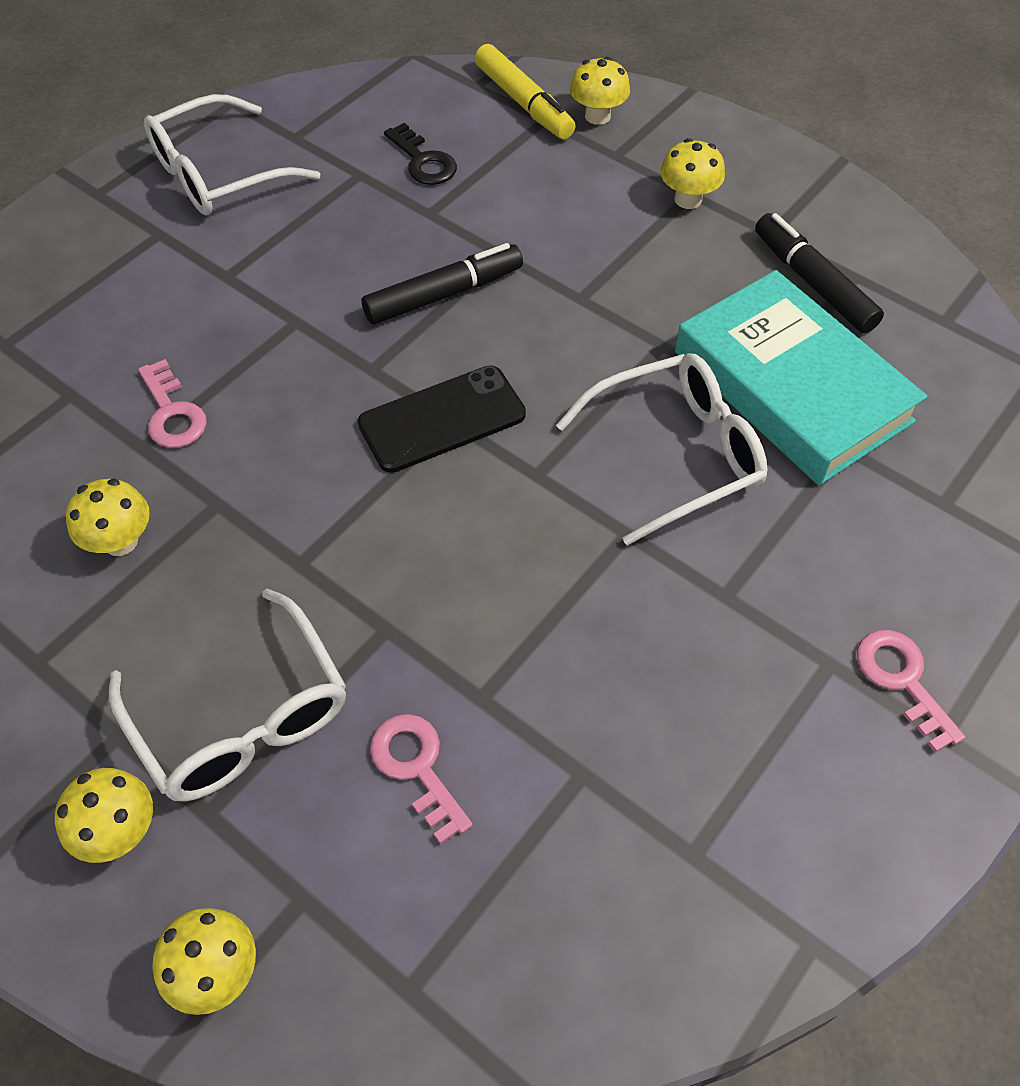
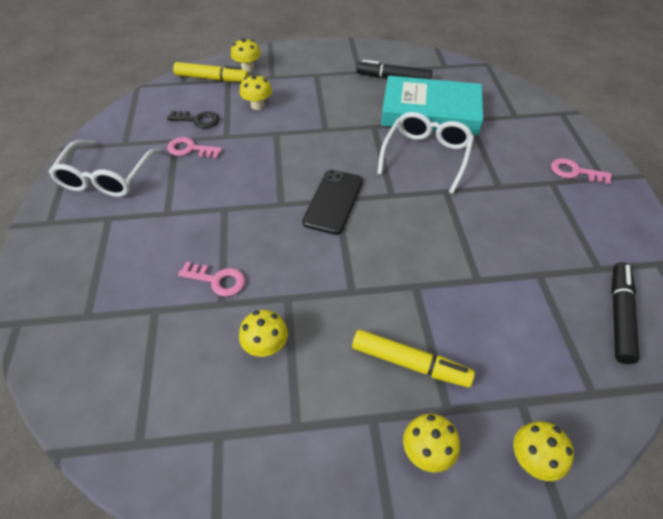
camera: 45 degrees left, 5 degrees down
white glasses [109,588,346,802] -> yellow marker [352,330,475,388]
black marker [362,243,523,324] -> black marker moved to [611,262,640,364]
pink key [370,714,473,844] -> pink key moved to [167,137,222,158]
yellow mushroom [660,138,725,209] -> yellow mushroom moved to [240,74,272,110]

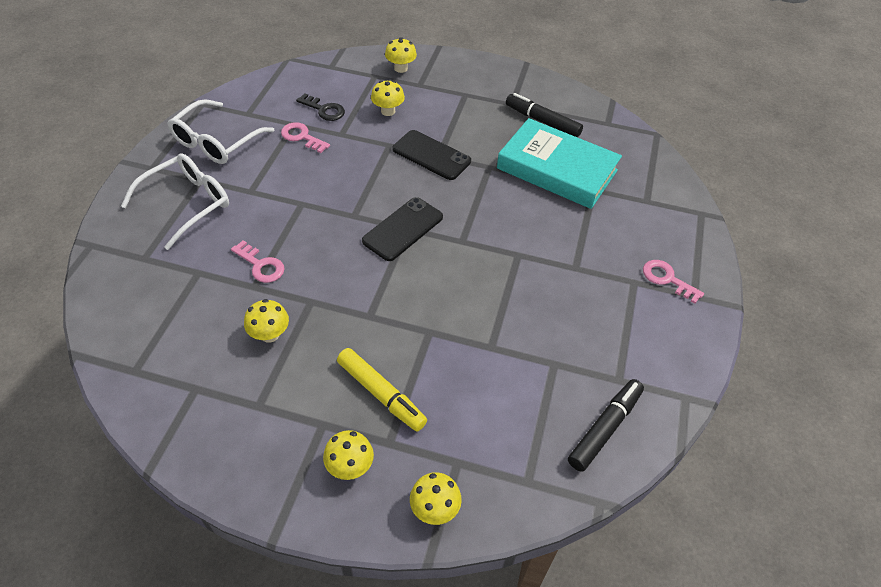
camera: 20 degrees right, 0 degrees up
yellow marker [173,62,249,82] -> none
white glasses [377,112,474,194] -> white glasses moved to [121,153,229,250]
none -> black phone [393,130,471,180]

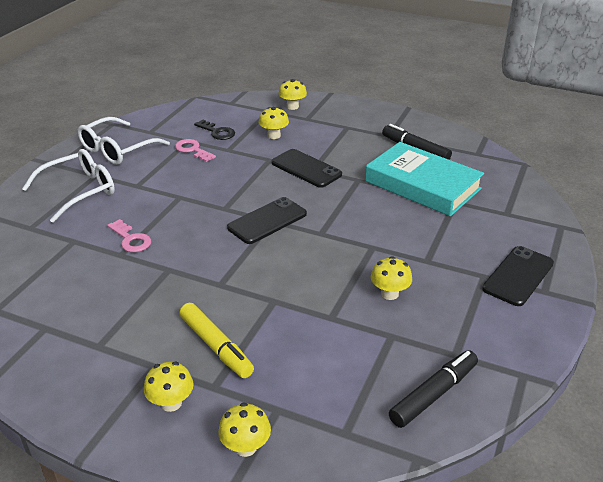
camera: 10 degrees right, 15 degrees down
yellow mushroom [244,299,289,343] -> yellow mushroom moved to [371,256,412,300]
pink key [643,260,704,304] -> black phone [482,246,554,306]

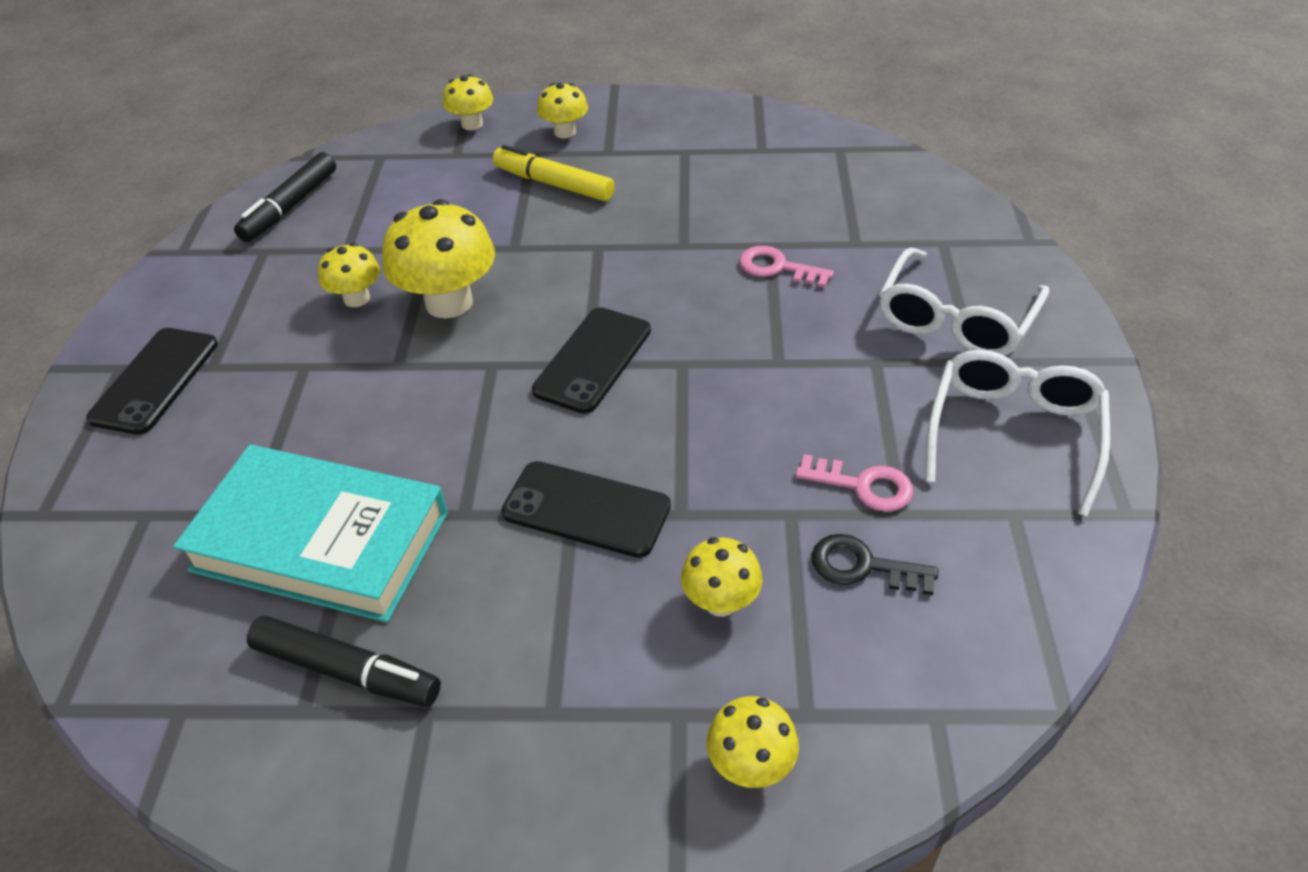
camera: 160 degrees right, 10 degrees up
none -> yellow mushroom [382,199,495,318]

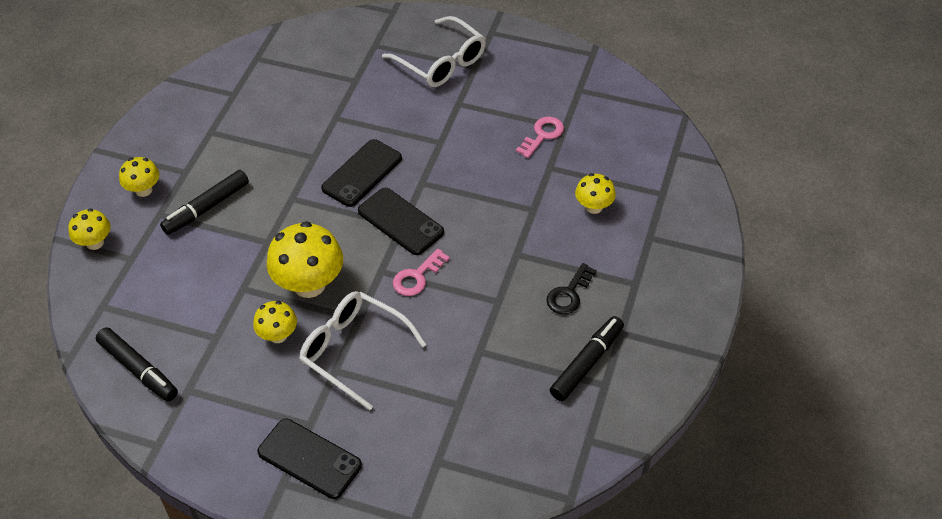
camera: 75 degrees left, 5 degrees up
turquoise book [173,445,448,622] -> none
yellow marker [493,145,615,201] -> black marker [160,170,249,235]
black phone [502,461,671,558] -> black phone moved to [321,139,402,207]
yellow mushroom [707,696,799,788] -> none
pink key [739,246,834,288] -> pink key moved to [393,249,450,296]
black key [811,534,938,595] -> black key moved to [546,263,597,314]
white glasses [925,350,1110,517] -> white glasses moved to [299,291,426,410]

